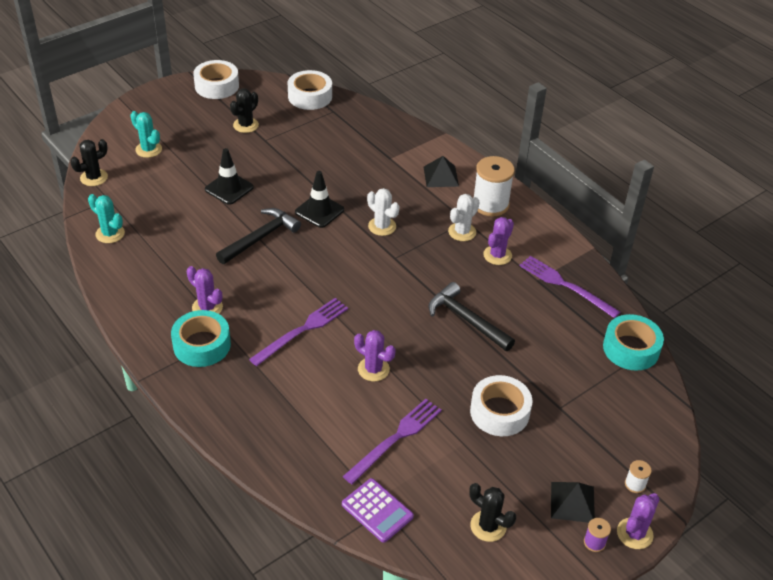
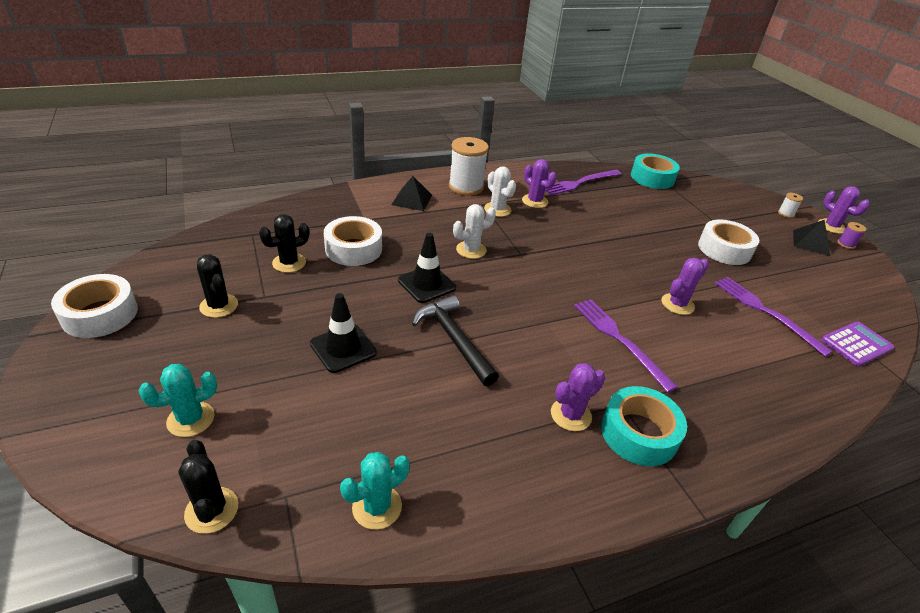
camera: 75 degrees left, 5 degrees down
white tape [288,70,332,110] -> white tape moved to [324,216,382,266]
black hammer [429,282,515,351] -> none
black cactus [469,483,516,542] -> black cactus moved to [259,214,309,273]

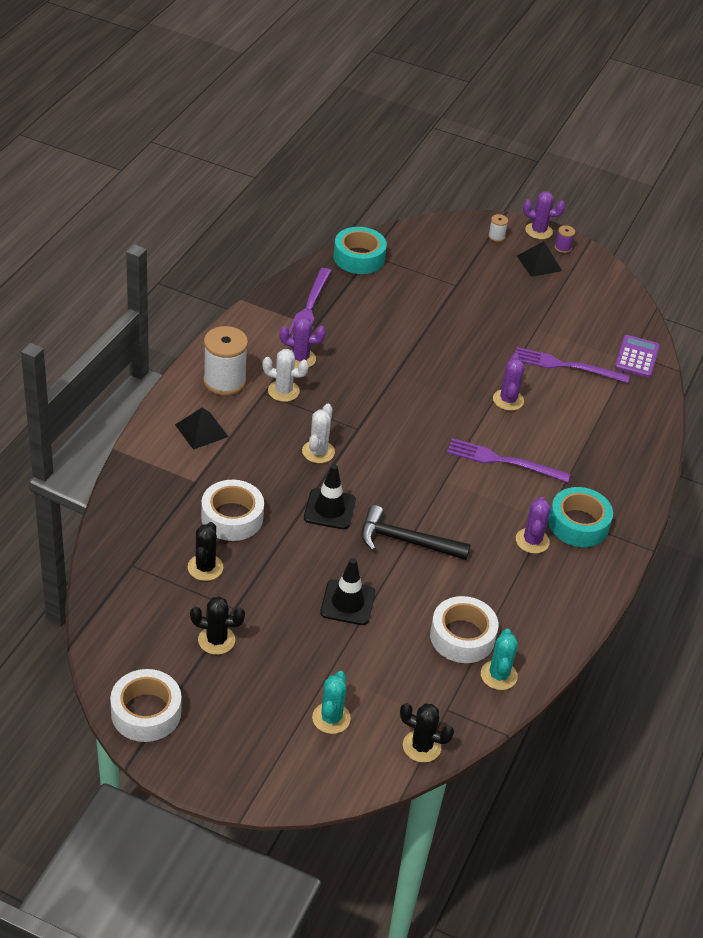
camera: 45 degrees left, 5 degrees up
white tape [698,219,759,265] -> white tape moved to [430,596,499,663]

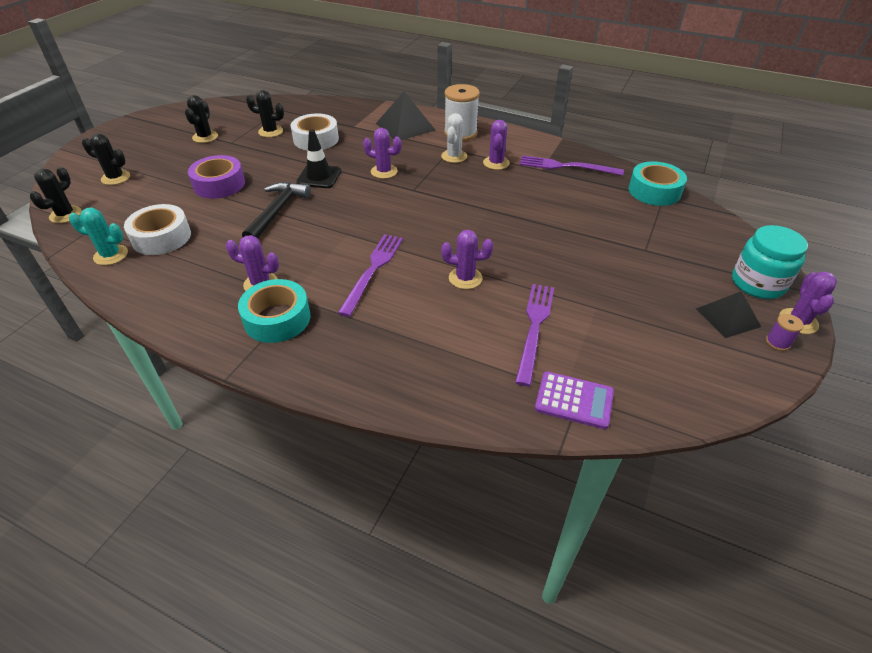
camera: 95 degrees right, 0 degrees up
white tape [110,669,181,742] -> none
black pyramid [175,408,228,450] -> black pyramid [376,92,435,140], size x1.51
white cactus [302,404,335,463] -> purple cactus [363,128,402,179]
turquoise cactus [312,671,351,734] -> black cactus [82,134,130,185]
black traffic cone [320,558,375,625] -> purple tape [188,155,245,199]
white spool [488,214,508,242] -> turquoise jar [732,225,808,299]

